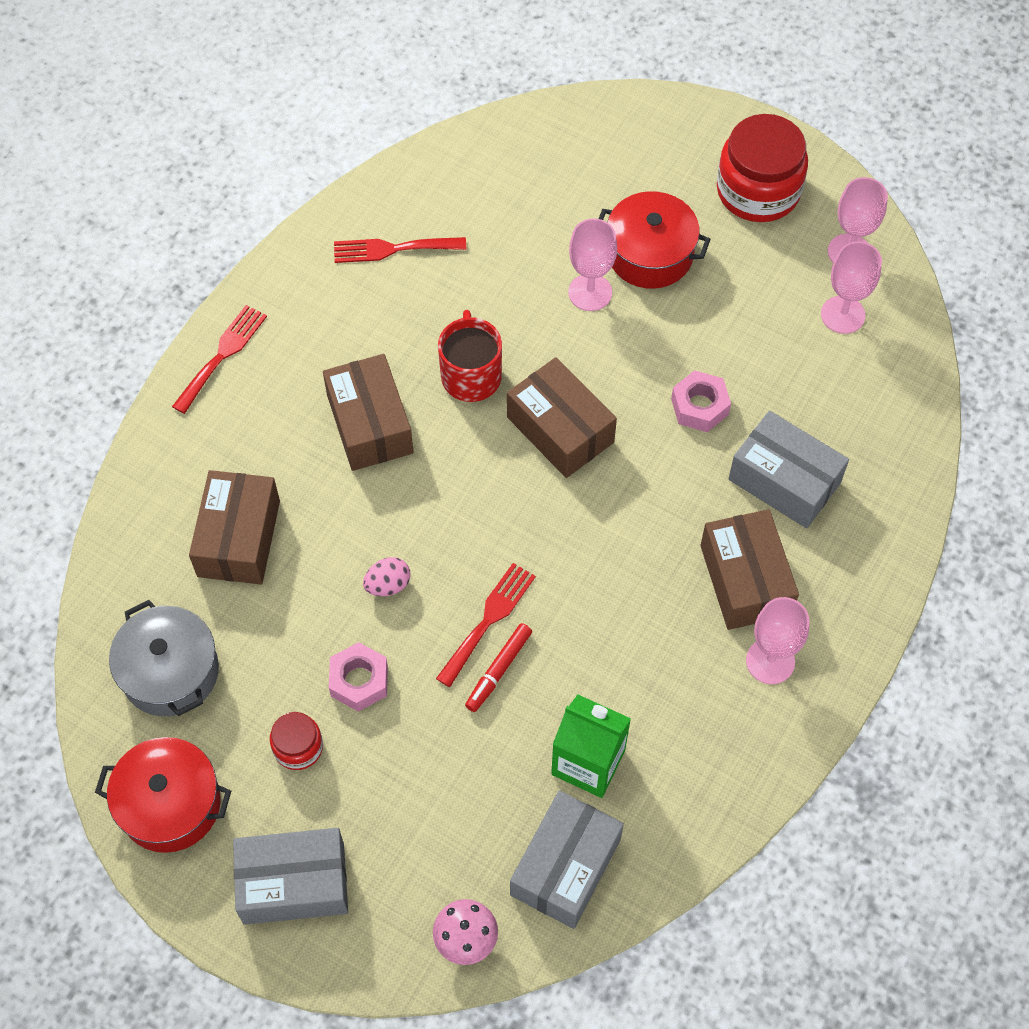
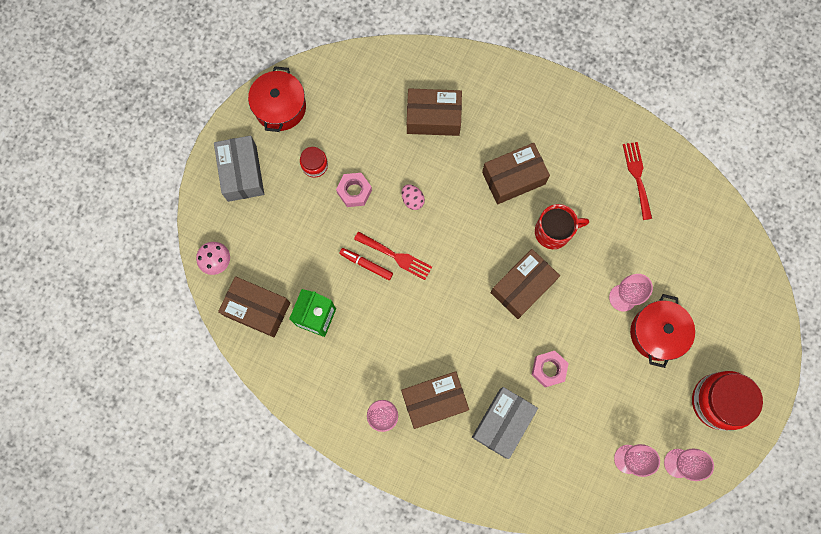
camera: 85 degrees right, 15 degrees up
grey pot [109,600,219,716] -> none
red fork [172,305,267,414] -> none
grey box [510,790,624,929] -> brown box [218,276,290,337]

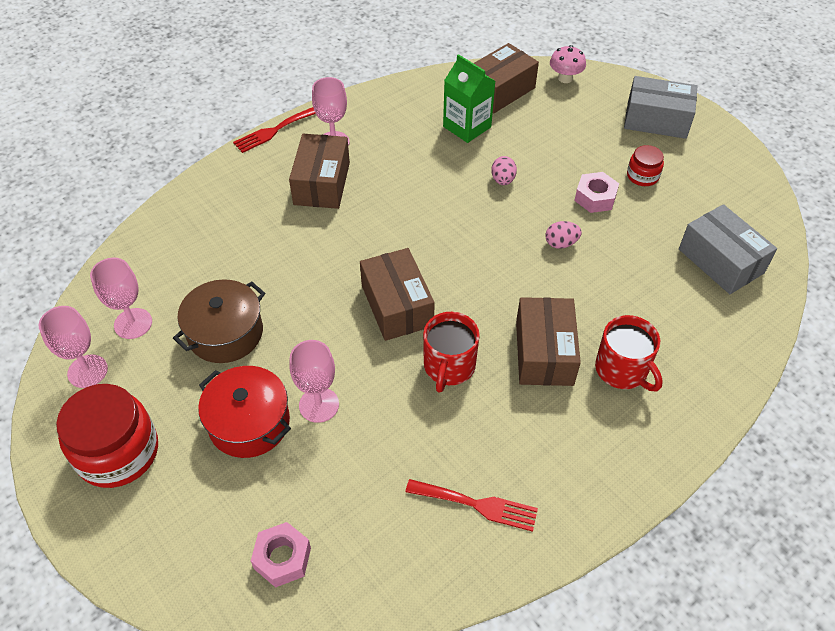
camera: 115 degrees right, 25 degrees down
red pot [248,66,306,132] -> none
red marker [339,248,393,280] -> pink egg [491,156,517,185]
red fork [354,231,432,280] -> red fork moved to [233,107,316,153]
brown box [407,88,462,136] -> none
grey box [472,387,538,459] -> grey box moved to [679,204,777,294]
pink nut [532,351,569,388] -> pink nut moved to [251,522,311,588]
none -> brown pot [173,279,265,363]
none -> red mug [595,315,663,392]

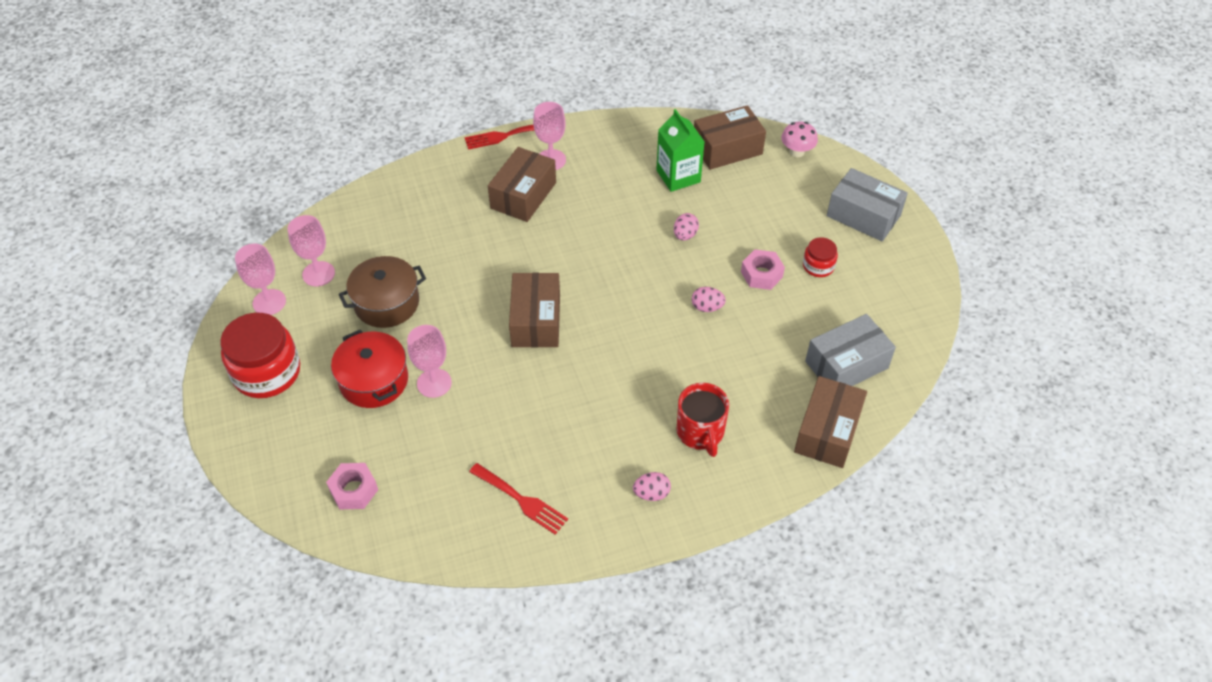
camera: 20 degrees right, 0 degrees up
red mug [423,312,480,393] -> none
brown box [516,297,581,386] -> brown box moved to [794,376,867,468]
grey box [679,204,777,294] -> grey box turned 75 degrees clockwise [805,314,896,386]
none -> pink egg [633,472,671,501]

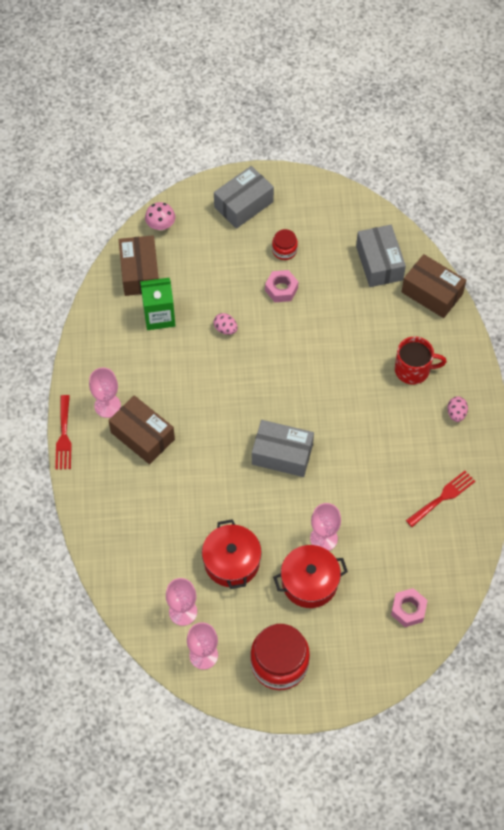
camera: 75 degrees left, 10 degrees up
brown pot [339,256,426,328] -> red pot [202,519,262,589]
brown box [509,273,560,348] -> grey box [252,420,314,477]
pink egg [692,287,726,312] -> none

